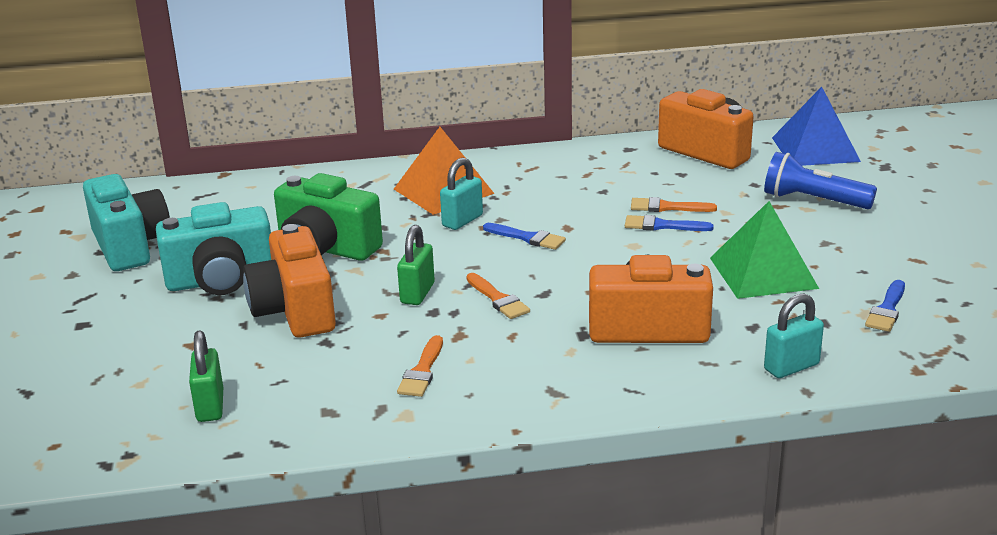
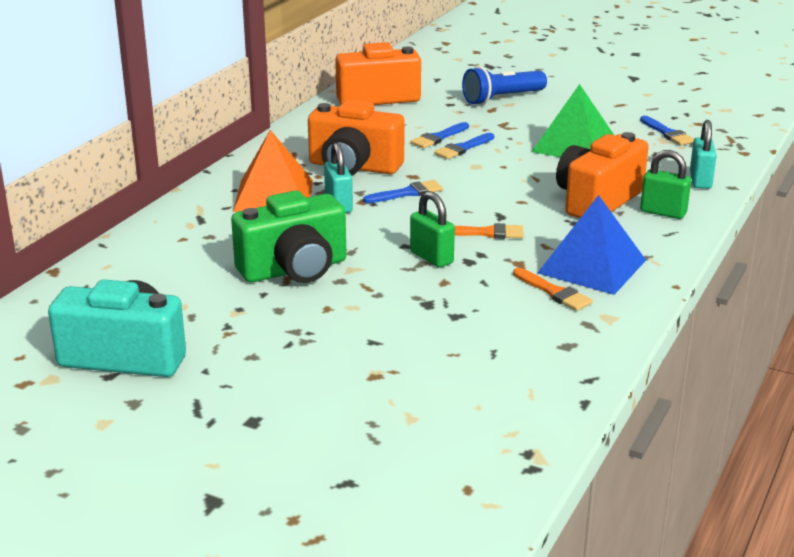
camera: 55 degrees left, 0 degrees up
turquoise camera [156,202,271,295] -> none
green padlock [189,331,223,422] -> green padlock moved to [640,150,691,219]
orange camera [243,224,336,338] -> orange camera moved to [308,99,404,175]
orange brush [631,197,717,212] -> blue brush [411,122,469,148]
blue pyramid [772,87,861,166] -> blue pyramid moved to [538,195,646,295]

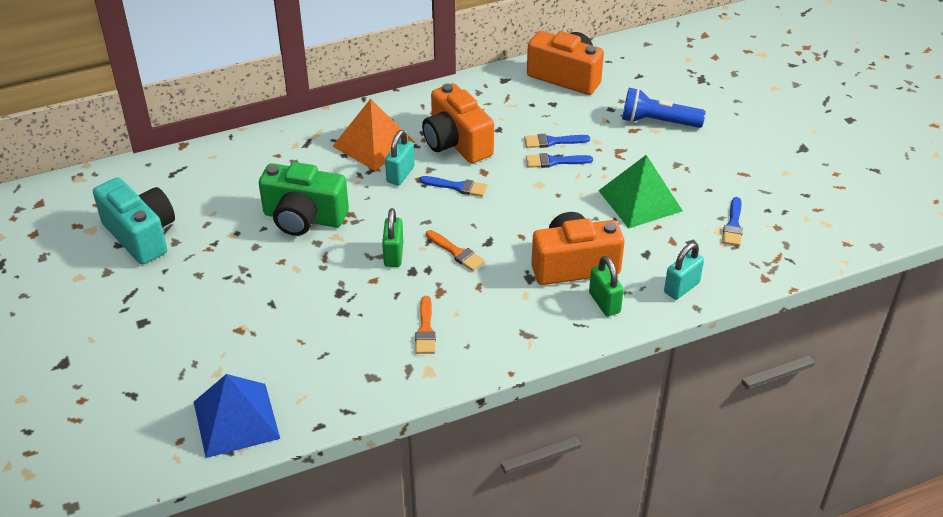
camera: 40 degrees right, 15 degrees up
blue pyramid [538,195,646,295] -> blue pyramid moved to [194,374,280,458]

